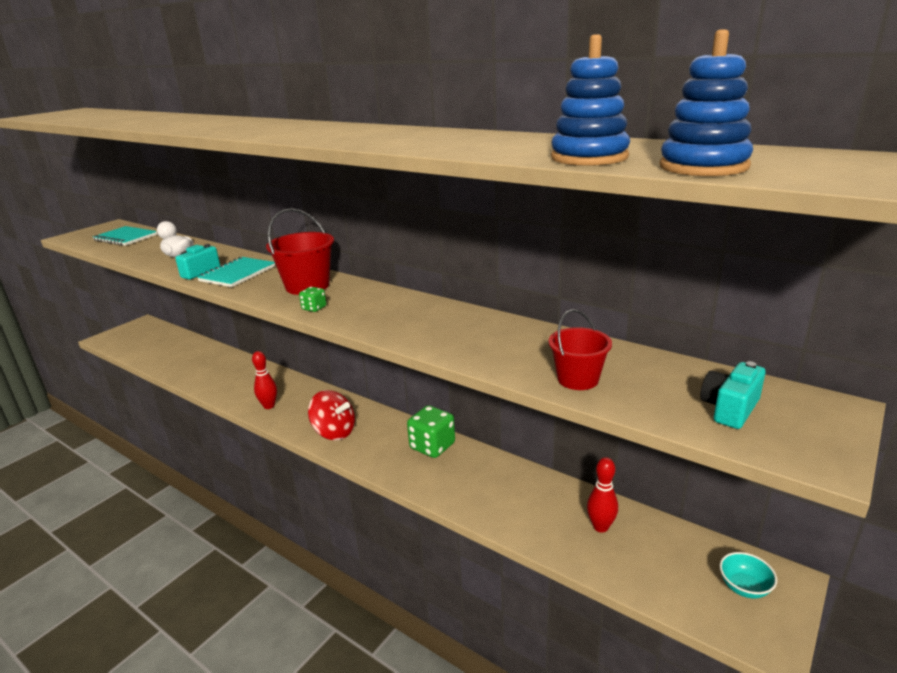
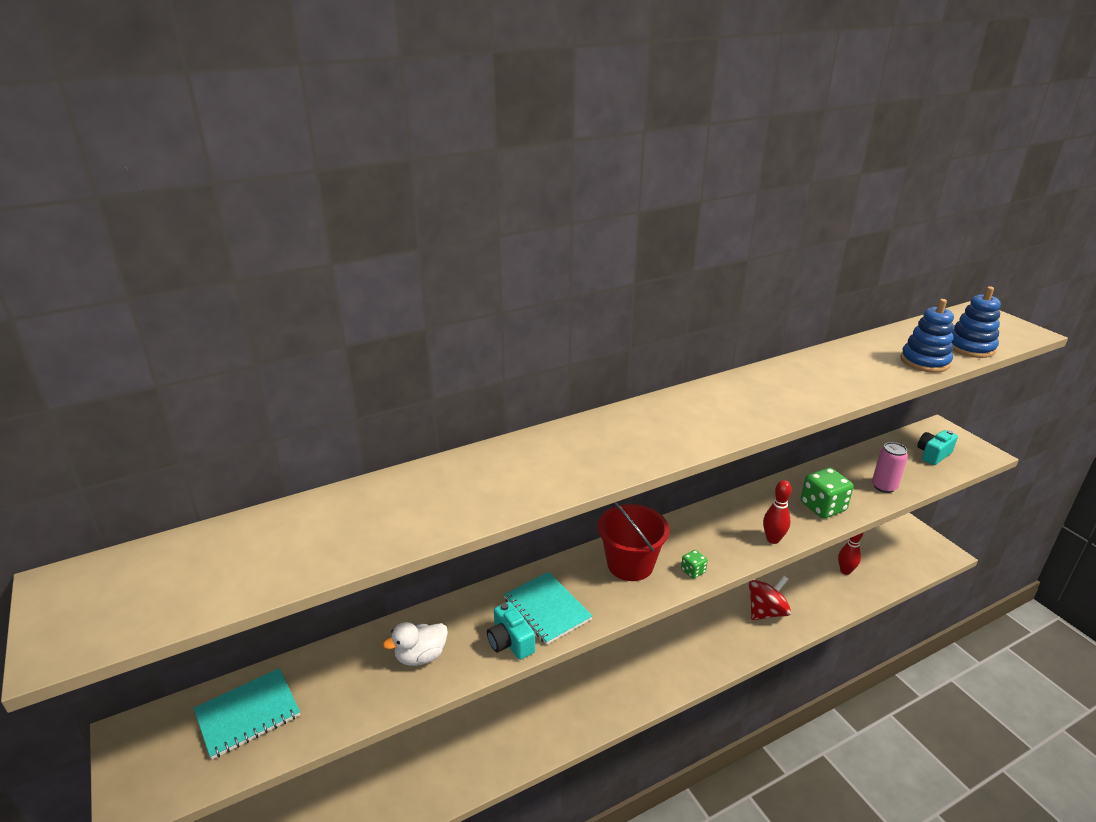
camera: 65 degrees left, 5 degrees up
red bowling pin [252,351,277,409] -> red bowling pin moved to [763,480,792,544]
red spinning top [308,390,355,440] -> red spinning top moved to [749,576,791,620]
green dice [407,405,455,458] -> green dice moved to [801,468,854,519]
red bucket [548,309,612,390] -> pink can [872,442,908,493]
turquoise camera [700,361,766,429] -> turquoise camera turned 75 degrees clockwise [917,430,958,465]
turquoise bowl [719,552,777,599] -> none

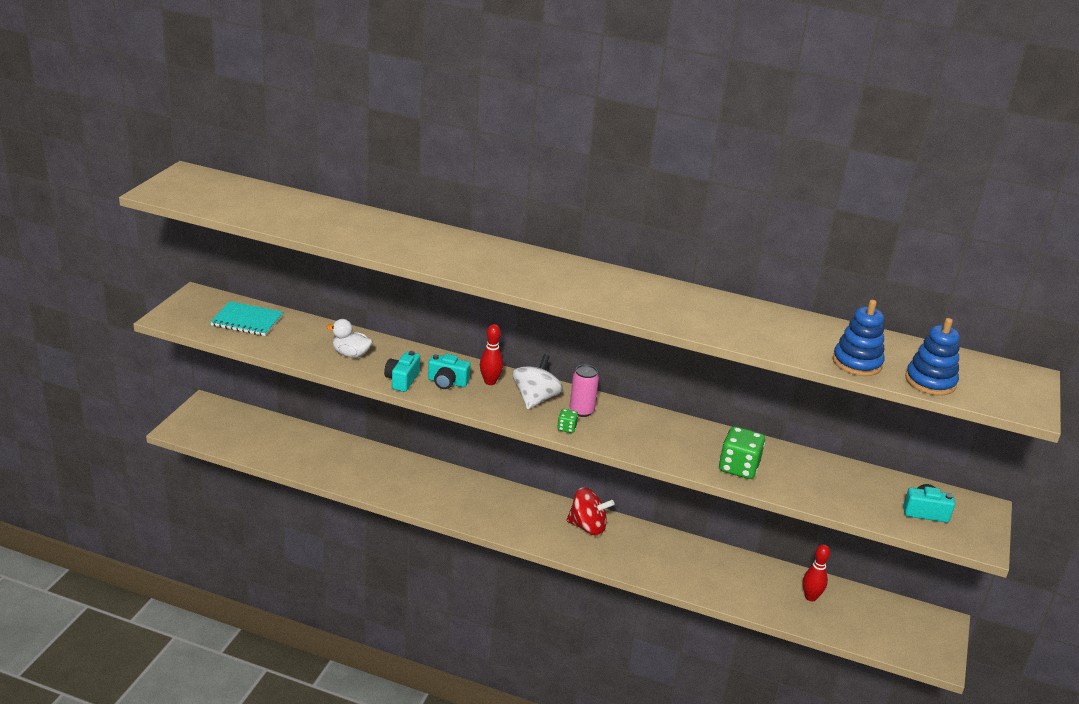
camera: 45 degrees right, 0 degrees up
turquoise notebook [504,572,592,645] -> turquoise camera [428,354,471,389]
red bucket [598,502,669,581] -> white spinning top [512,354,563,409]
red spinning top [749,576,791,620] -> red spinning top moved to [567,487,614,536]
red bowling pin [763,480,792,544] -> red bowling pin moved to [480,324,503,385]
pink can [872,442,908,493] -> pink can moved to [569,365,599,417]

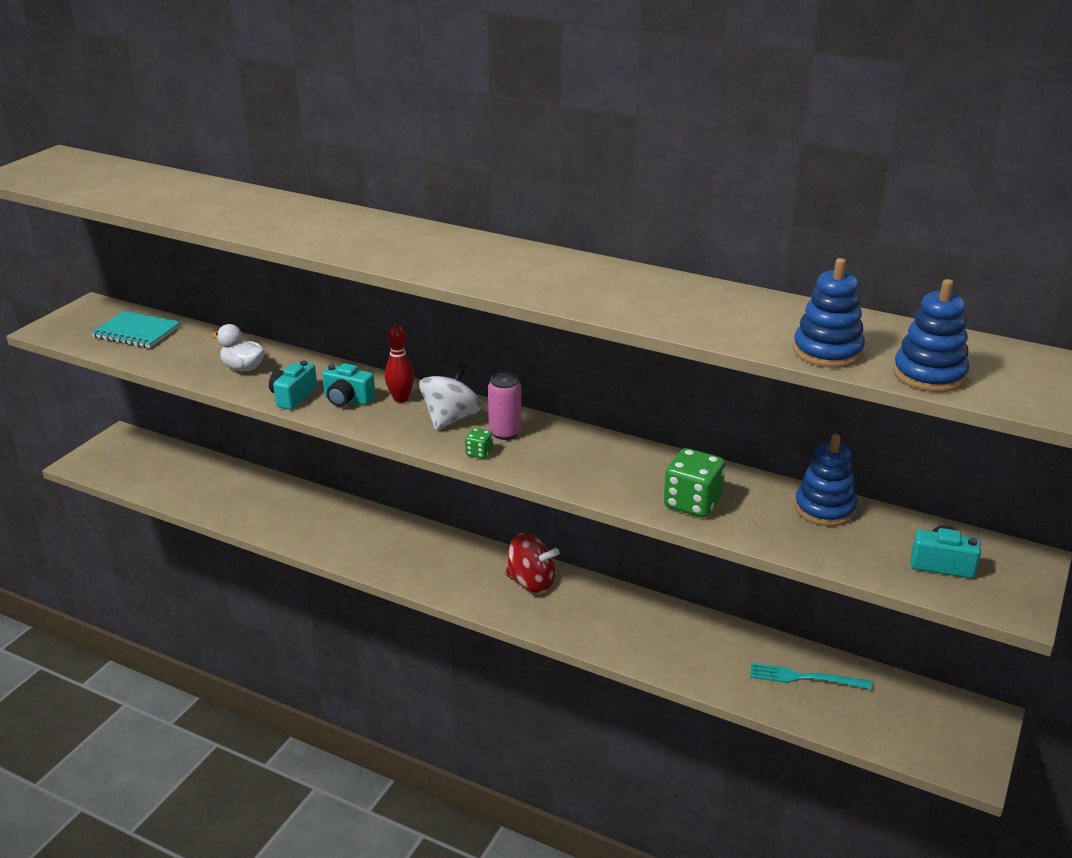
camera: 10 degrees right, 0 degrees up
red bowling pin [803,544,830,601] -> turquoise fork [750,663,873,690]
none -> blue stacking toy [795,434,857,526]

